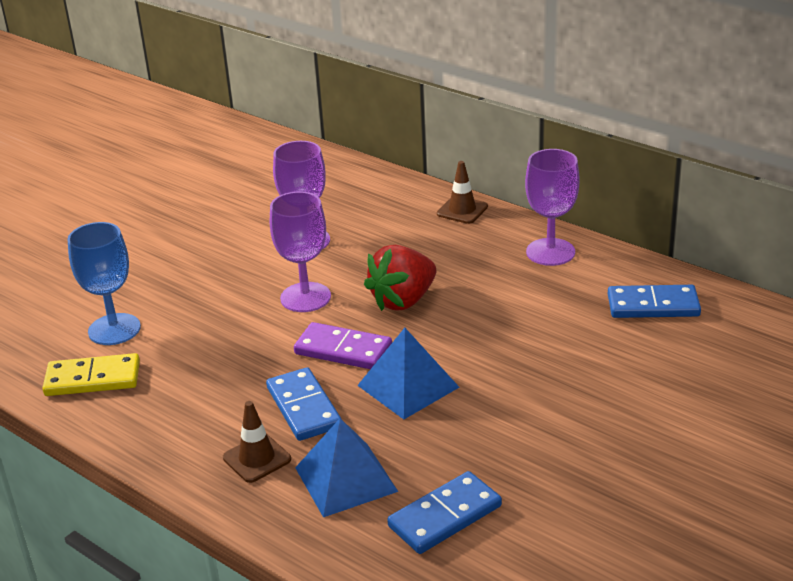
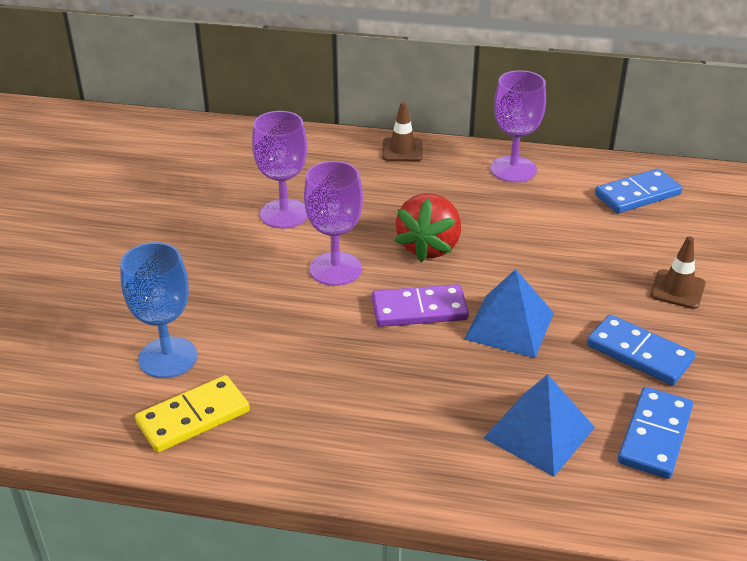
camera: 30 degrees left, 5 degrees up
brown traffic cone [223,401,291,483] -> brown traffic cone moved to [650,236,706,309]
blue domino [266,367,341,441] -> blue domino moved to [587,314,695,385]

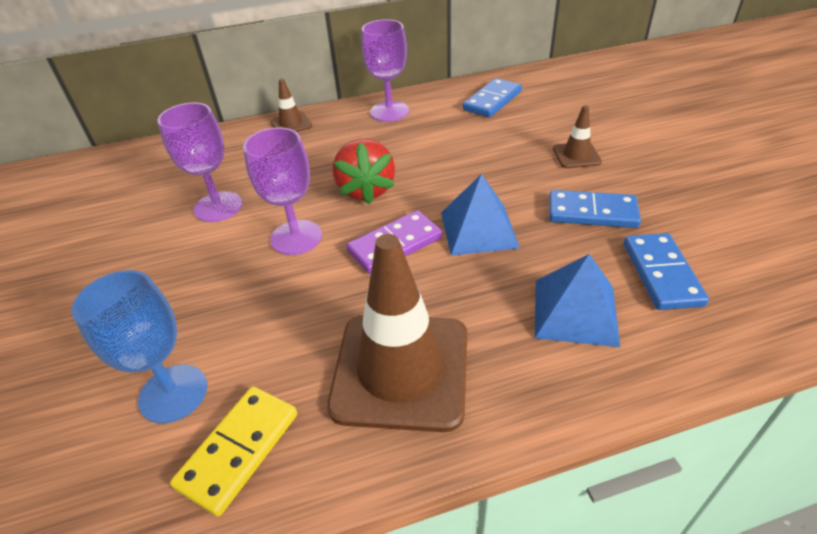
camera: 25 degrees left, 5 degrees up
none -> brown traffic cone [327,234,467,432]

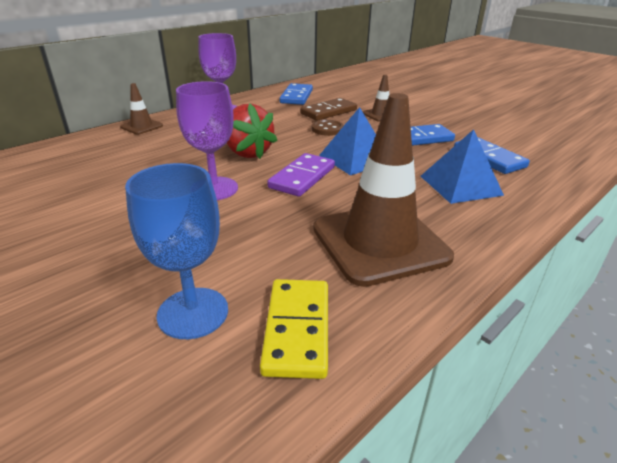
camera: 30 degrees left, 10 degrees down
purple goblet [157,103,242,222] -> none
none -> brown domino [300,98,357,121]
none -> brown button [312,120,344,136]

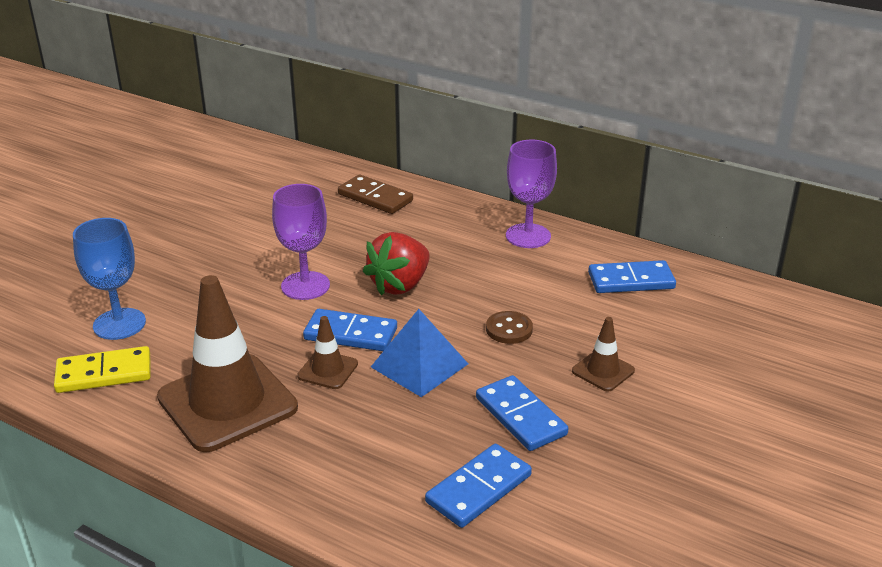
camera: 75 degrees right, 0 degrees up
brown traffic cone [120,83,163,134] -> brown traffic cone moved to [297,316,358,389]
purple domino [267,153,335,197] -> blue domino [303,309,397,351]
brown domino [300,98,357,121] -> brown domino moved to [338,175,413,214]
blue pyramid [421,129,504,204] -> none

